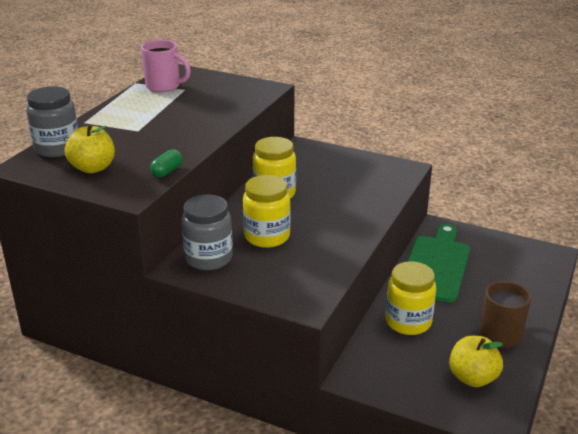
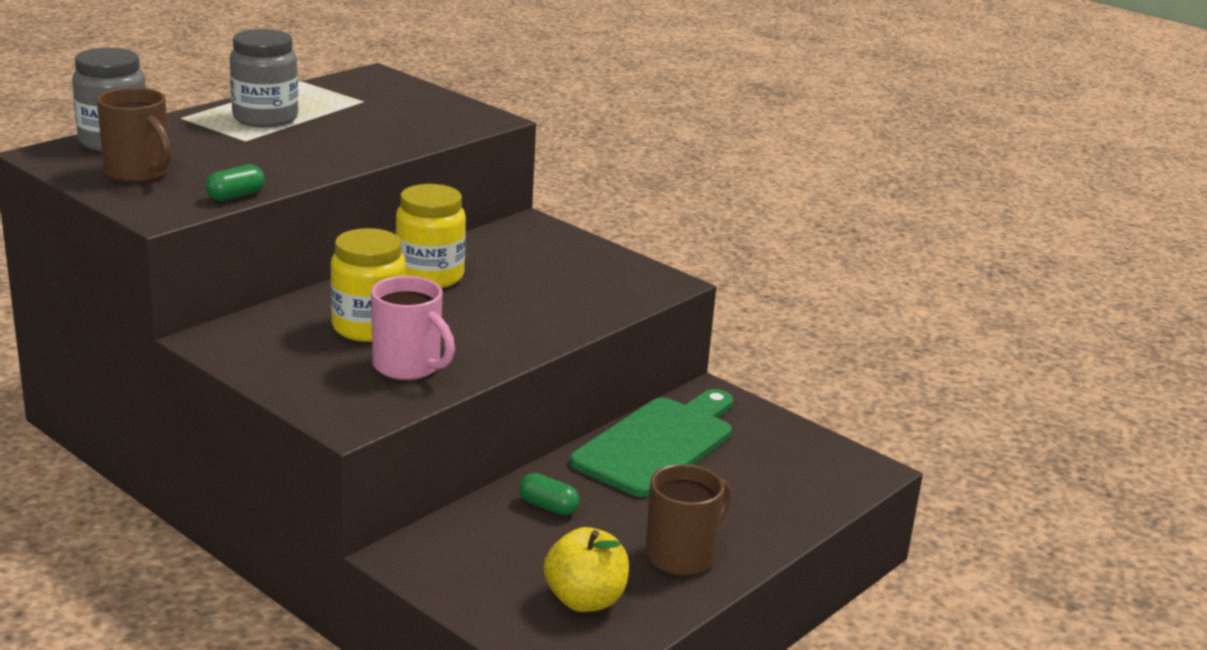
camera: 15 degrees right, 5 degrees down
yellow apple [65,124,115,173] -> brown mug [97,87,172,183]
pink mug [141,40,191,92] -> pink mug moved to [371,276,455,380]
grey jar [182,195,233,270] -> grey jar moved to [230,29,298,128]
yellow jar [385,261,436,335] -> green capsule [519,473,580,515]

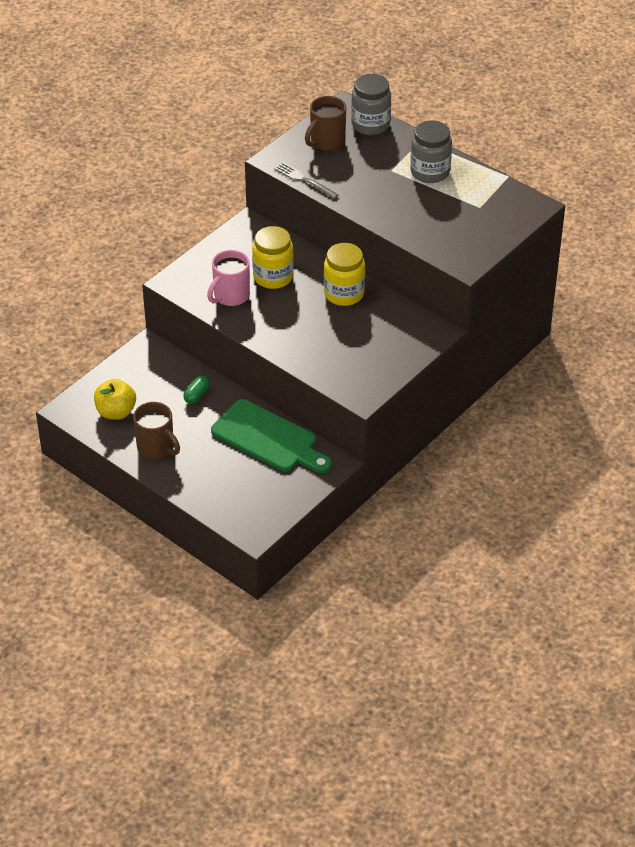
camera: 90 degrees right, 20 degrees up
green capsule [205,164,265,201] -> grey fork [274,162,339,199]

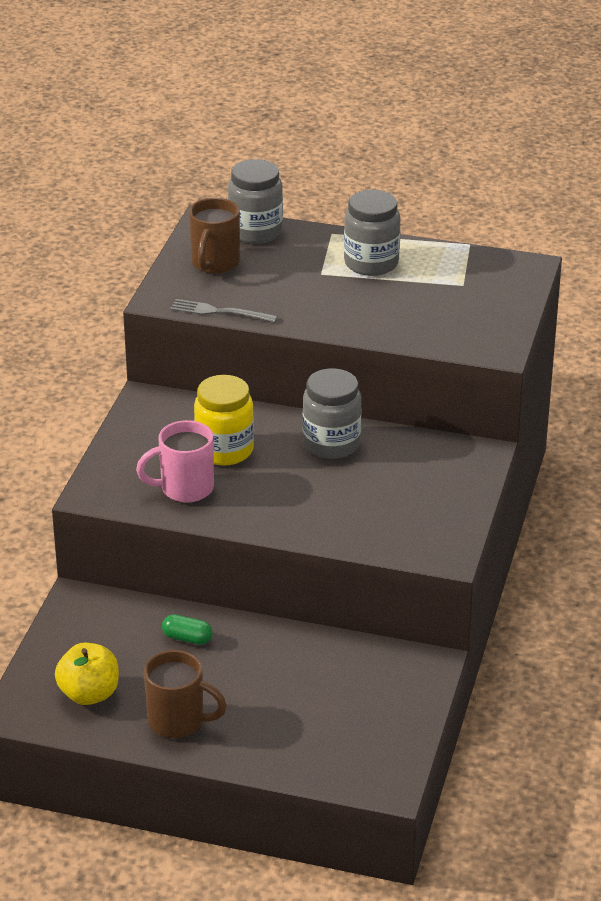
camera: 25 degrees left, 10 degrees down
green capsule [183,376,210,404] -> green capsule turned 75 degrees counterclockwise [162,614,213,645]
pink mug [207,250,250,306] -> pink mug turned 60 degrees clockwise [136,420,214,503]
green cutting board [211,399,332,473] -> none
yellow jar [324,243,365,306] -> grey jar [303,368,362,459]

